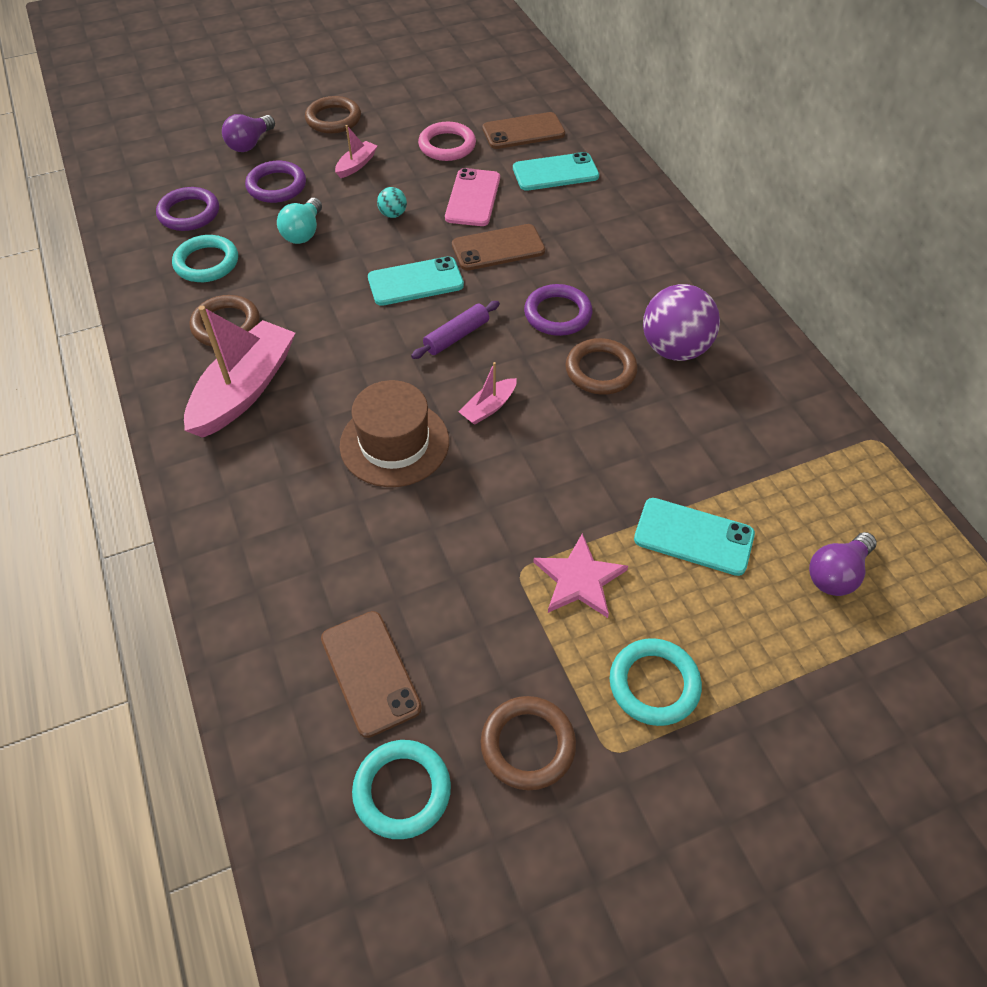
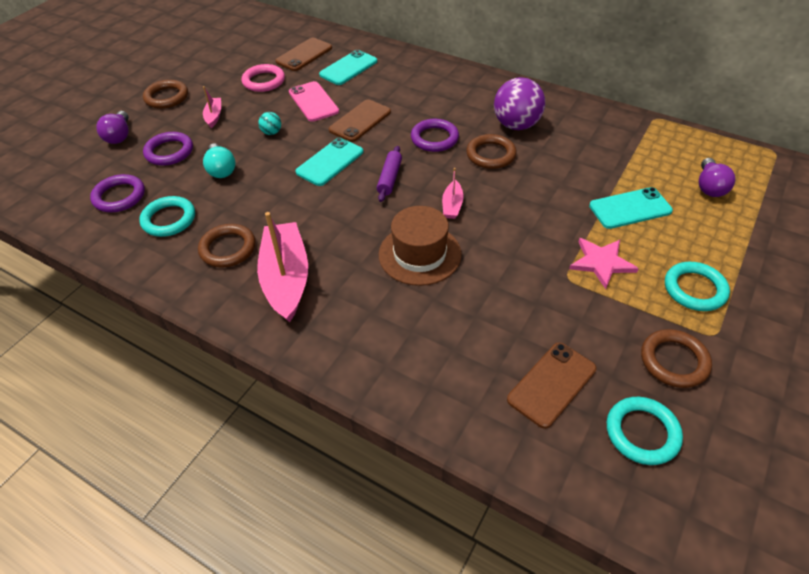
camera: 35 degrees left, 5 degrees down
brown phone [321,611,422,738] -> brown phone turned 75 degrees counterclockwise [507,342,597,429]

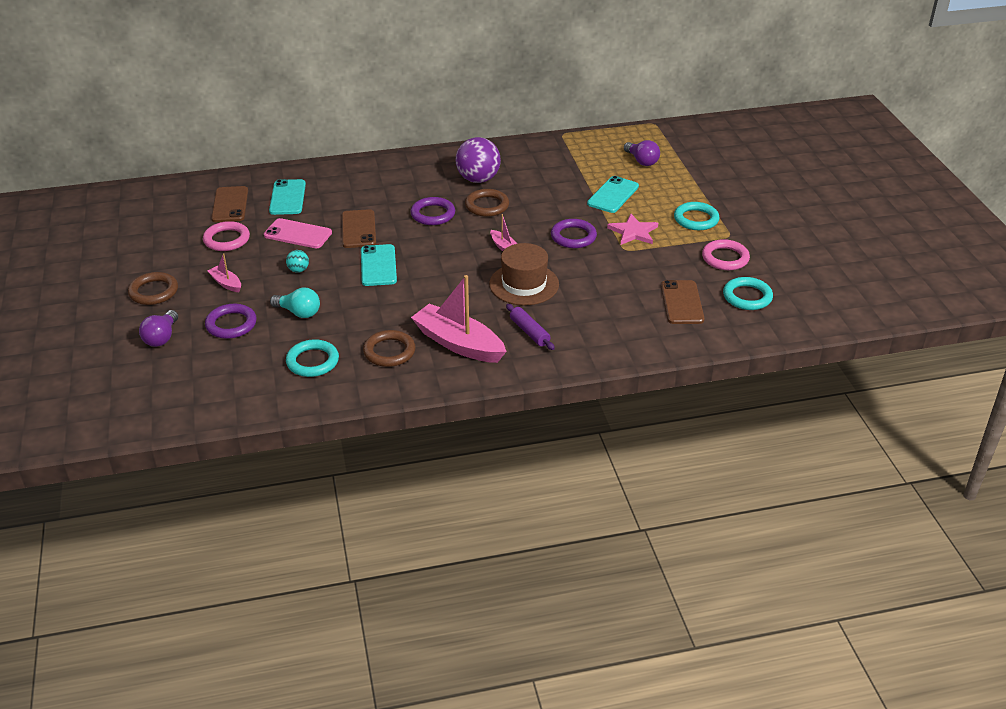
camera: 45 degrees left, 10 degrees down
purple ring [90,174,145,212] -> purple ring moved to [551,219,597,248]
purple light bulb [96,111,129,144] -> purple light bulb turned 60 degrees clockwise [139,310,178,347]
purple rolling pin [377,146,402,202] -> purple rolling pin moved to [506,304,555,350]
brown ring [641,329,712,388] -> pink ring [702,239,750,270]

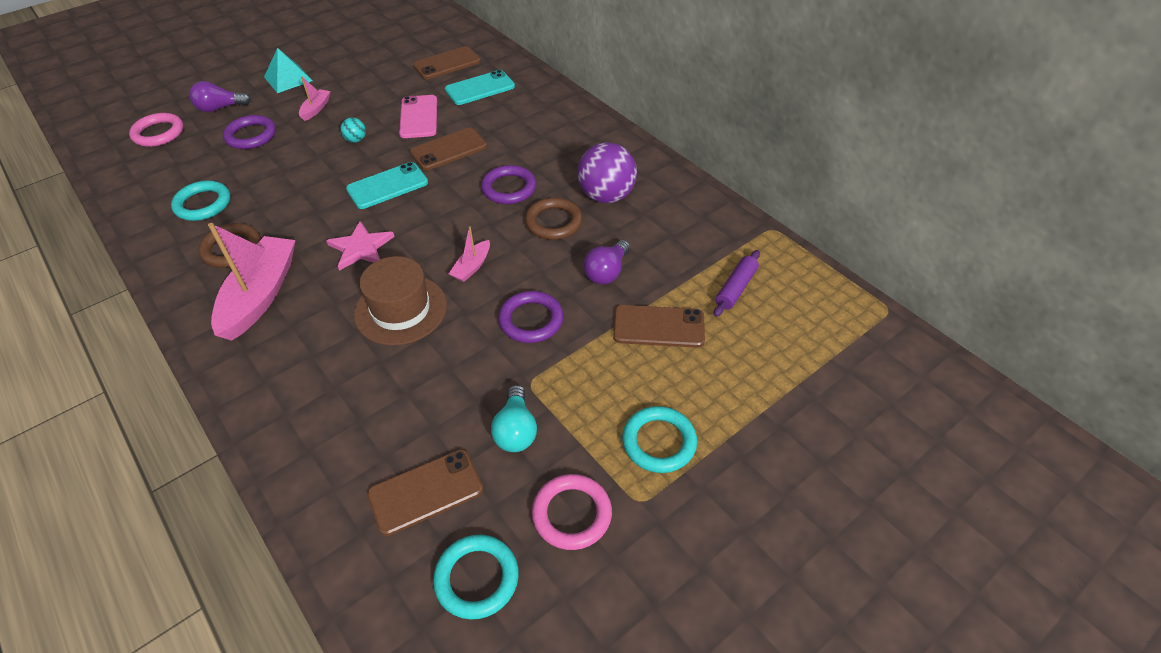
camera: 65 degrees right, 10 degrees up
brown ring [128,272,178,305] -> turquoise pyramid [264,48,312,93]
pink ring [203,221,250,251] -> pink ring moved to [129,113,184,147]
turquoise light bulb [270,288,320,318] -> turquoise light bulb moved to [491,385,537,452]
purple rolling pin [506,304,555,350] -> purple rolling pin moved to [714,250,760,317]
turquoise phone [587,176,639,213] -> brown phone [613,305,705,348]
pink star [607,214,658,245] -> pink star moved to [326,221,395,271]
purple light bulb [624,140,660,166] -> purple light bulb moved to [583,240,630,285]

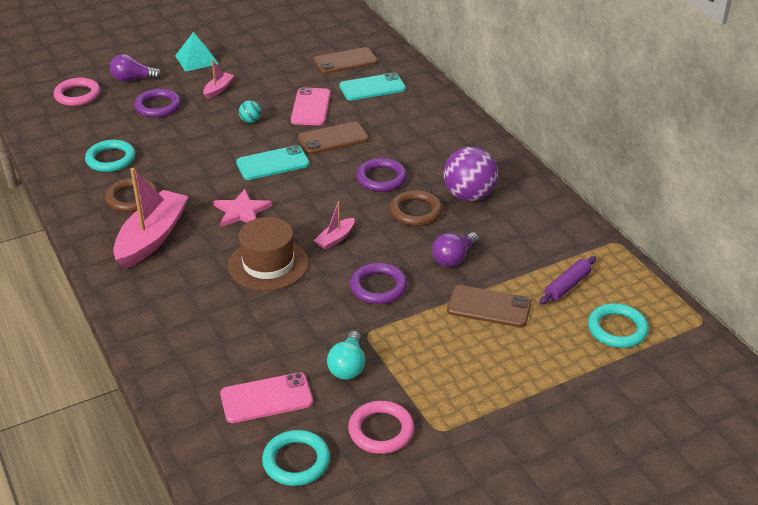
camera: 10 degrees right, 10 degrees down
brown phone [367,449,483,536] -> pink phone [220,372,313,423]
turquoise ring [622,406,697,473] -> turquoise ring moved to [588,303,649,348]

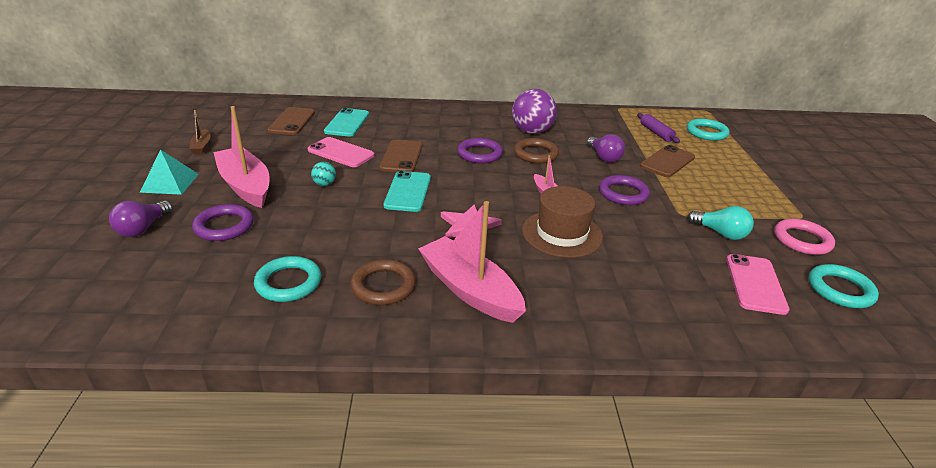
camera: 65 degrees left, 5 degrees down
pink ring [54,78,100,106] -> none
pink boat [203,60,234,99] -> pink boat [213,106,269,208], size x2.15
none -> brown boat [189,110,211,154]

